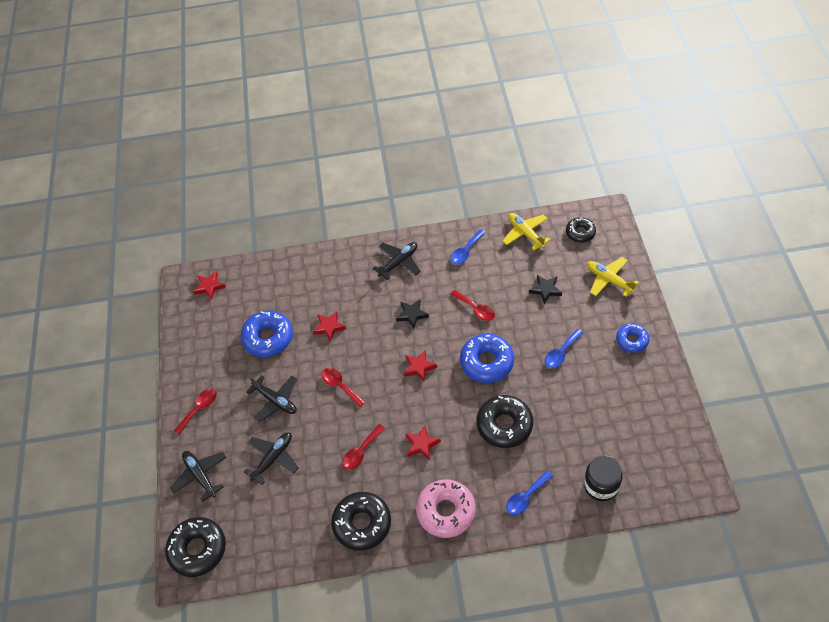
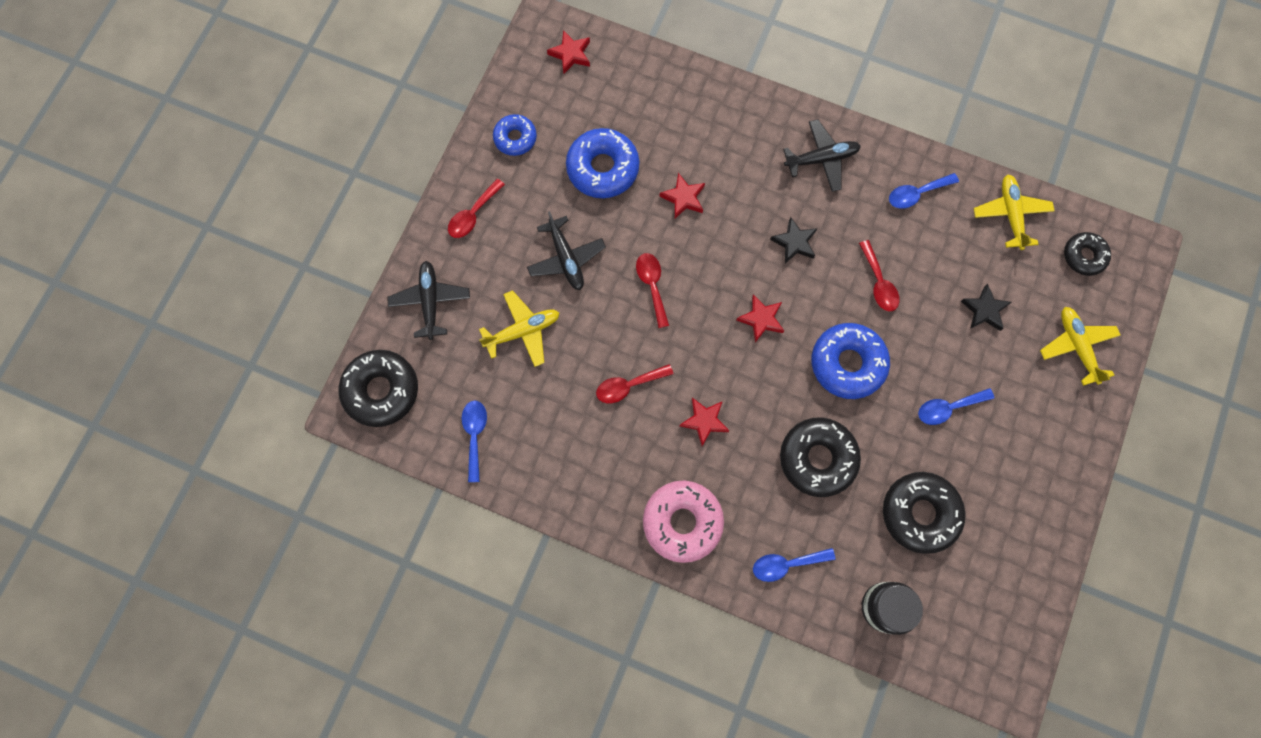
camera: 25 degrees right, 20 degrees up
red spoon [174,389,217,435] -> red spoon turned 150 degrees clockwise [448,179,505,238]
black plane [244,432,298,485] -> yellow plane [479,290,559,367]
black donut [331,492,391,551] -> black donut moved to [883,472,965,554]
blue donut [616,324,649,353] -> blue donut moved to [493,114,537,156]
none -> blue spoon [462,400,487,482]

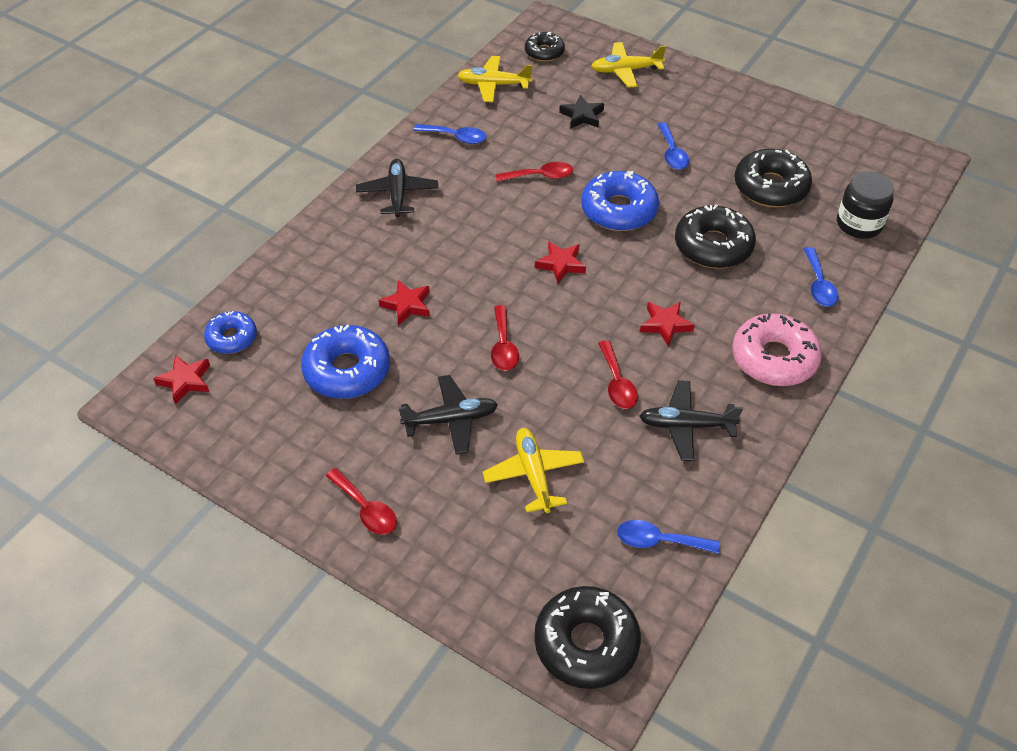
camera: 80 degrees left, 25 degrees down
black plane [387,261,470,340] -> black plane moved to [639,380,743,461]
blue donut [493,114,537,156] -> blue donut moved to [204,311,257,354]
red spoon [636,253,669,328] -> red spoon turned 90 degrees counterclockwise [491,305,519,371]
black star [770,217,818,263] -> none
blue spoon [889,173,959,209] -> blue spoon turned 60 degrees counterclockwise [414,124,486,144]

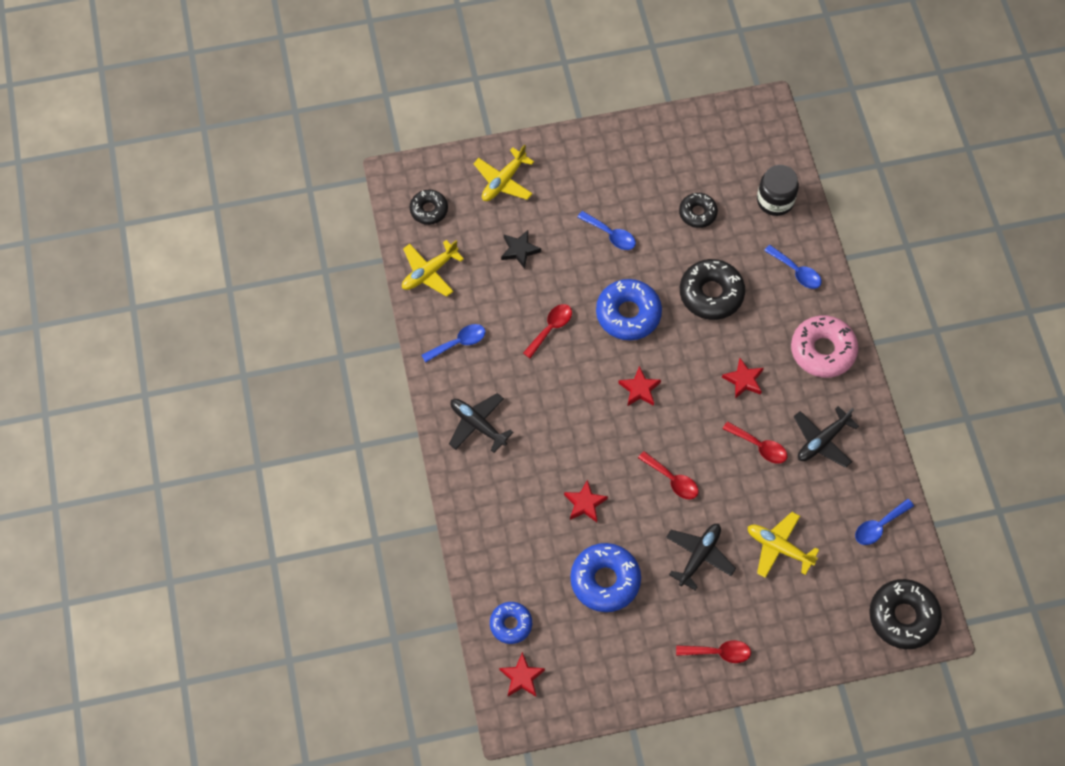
camera: 45 degrees left, 15 degrees up
black donut [735,149,812,207] -> black donut [679,193,718,228], size x0.60

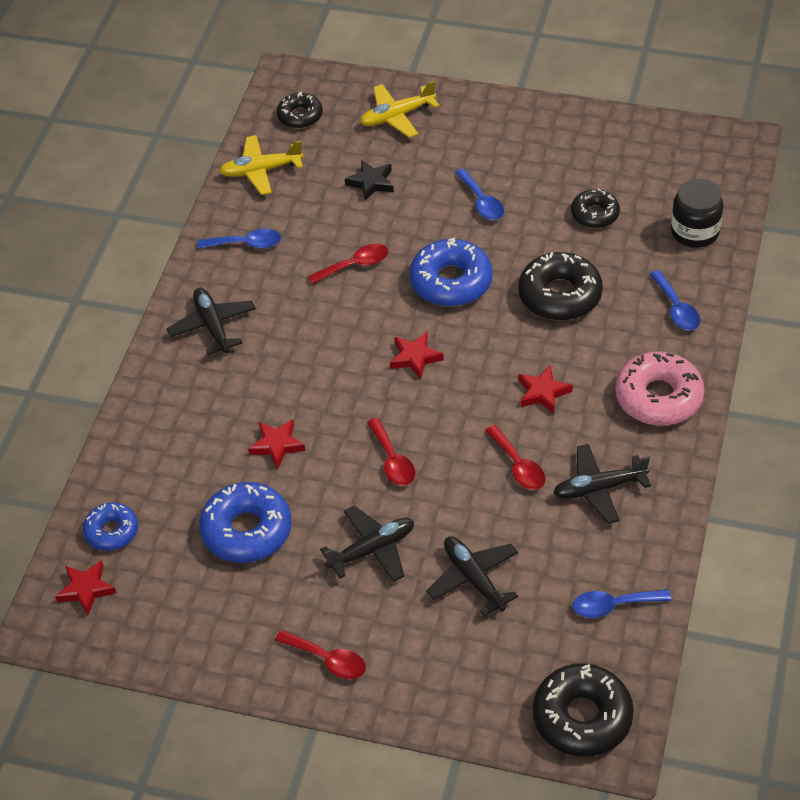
camera: 30 degrees right, 15 degrees down
yellow plane [748,512,819,578] -> black plane [426,536,518,616]

